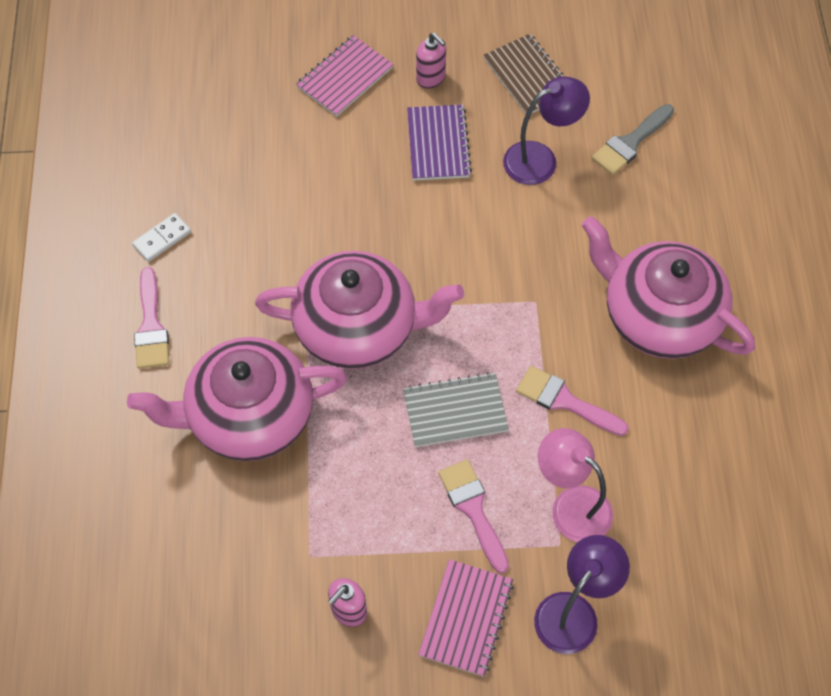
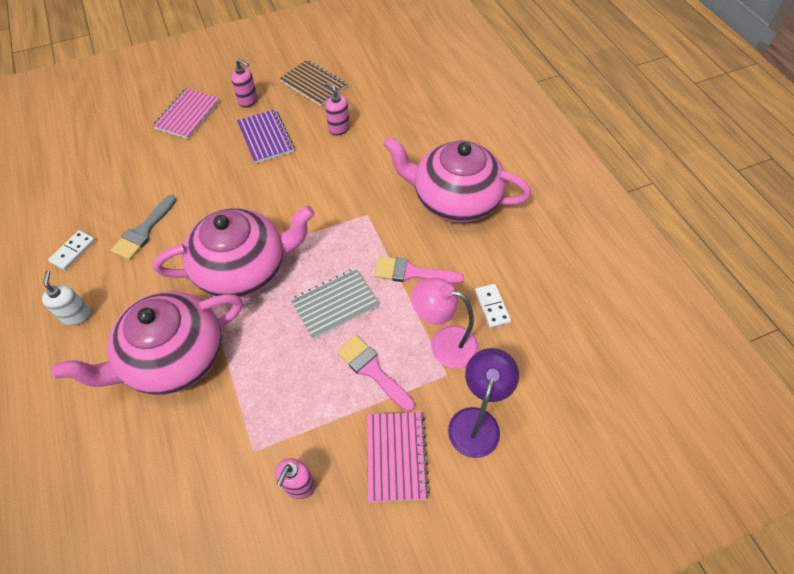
camera: 20 degrees left, 5 degrees down
pink brush [134,267,169,369] -> white soap dispenser [42,270,91,326]
purple lamp [503,76,590,185] -> pink soap dispenser [325,82,350,135]
grey brush [592,104,674,175] -> grey brush moved to [111,195,176,260]
none -> white domino [475,284,511,328]

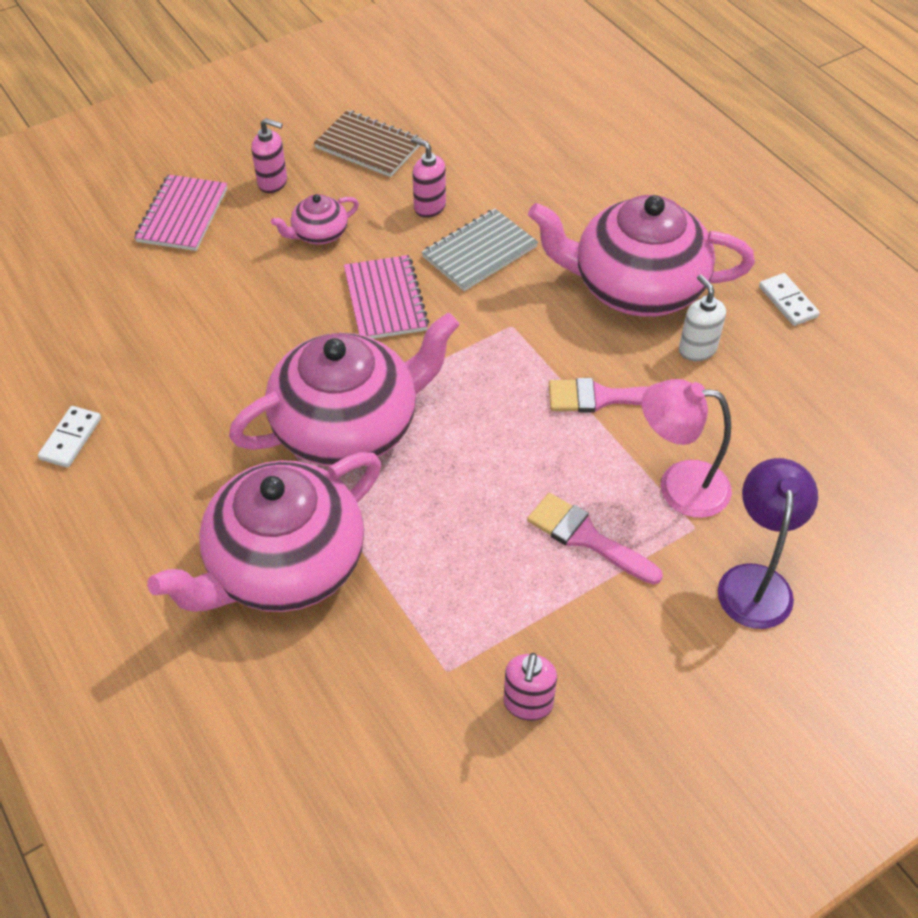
camera: 10 degrees left, 5 degrees down
white soap dispenser [42,270,91,326] -> white soap dispenser moved to [679,275,726,361]
grey brush [111,195,176,260] -> none
purple notebook [237,109,294,163] -> pink teapot [271,194,359,245]
grey notebook [291,268,379,339] -> grey notebook moved to [422,209,538,291]
pink notebook [367,412,430,502] -> pink notebook moved to [344,255,429,339]
white domino [475,284,511,328] -> white domino moved to [759,273,820,326]

